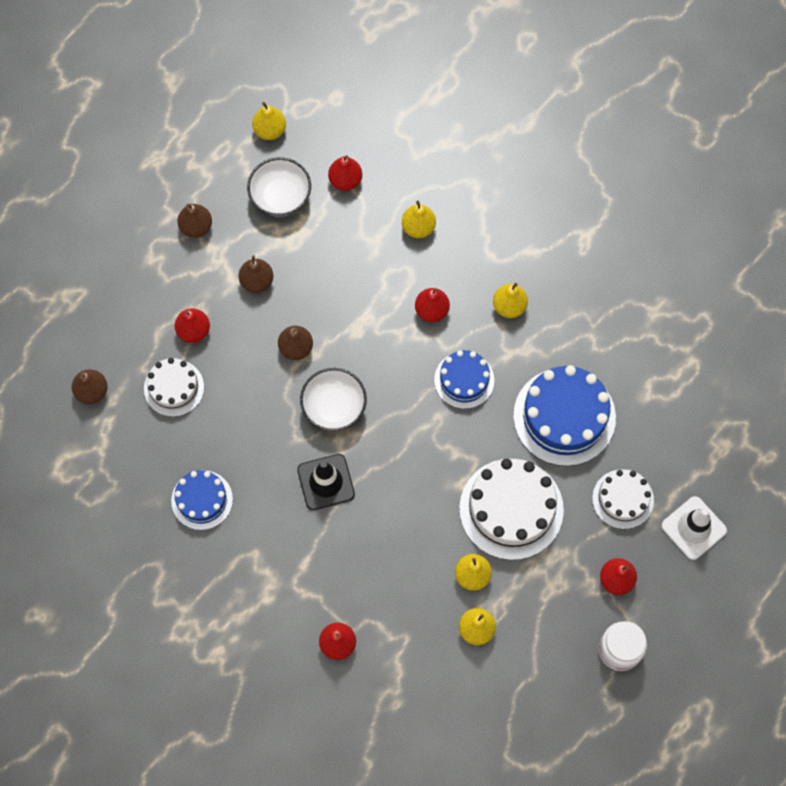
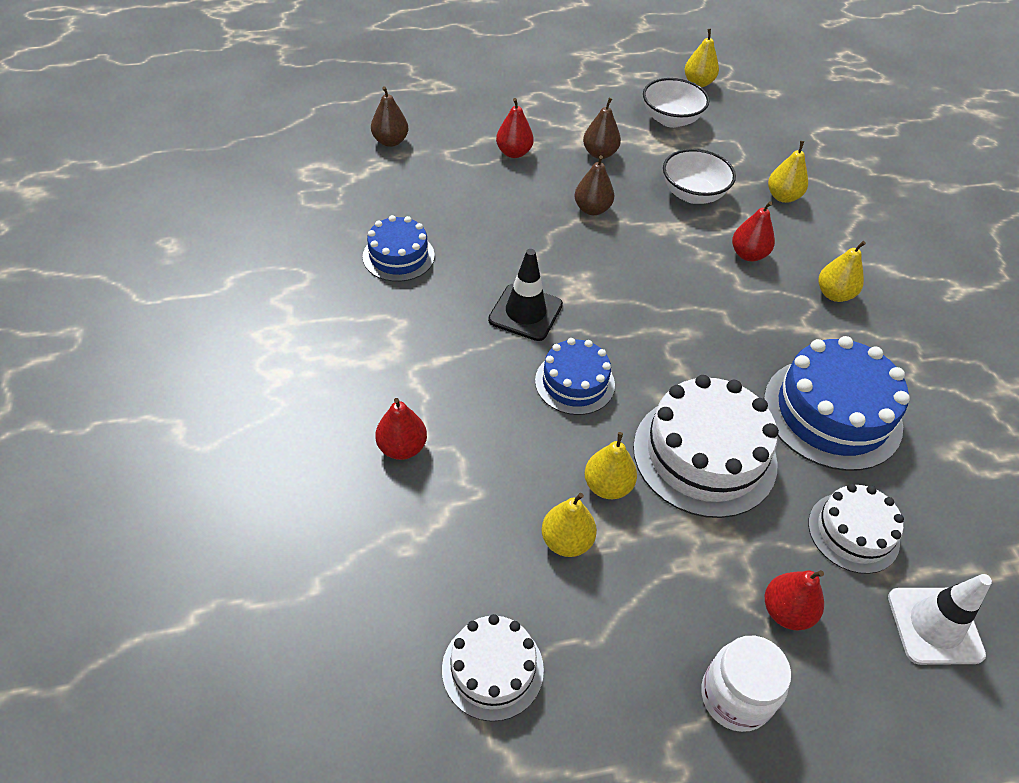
camera: 35 degrees right, 20 degrees down
white cake [144,358,204,417] -> white cake moved to [442,614,544,721]
brown pear [177,204,212,238] -> none
white bowl [300,368,367,431] -> white bowl moved to [663,149,736,204]
red pear [328,155,362,191] -> none
blue cake [434,350,494,409] -> blue cake moved to [535,338,615,415]

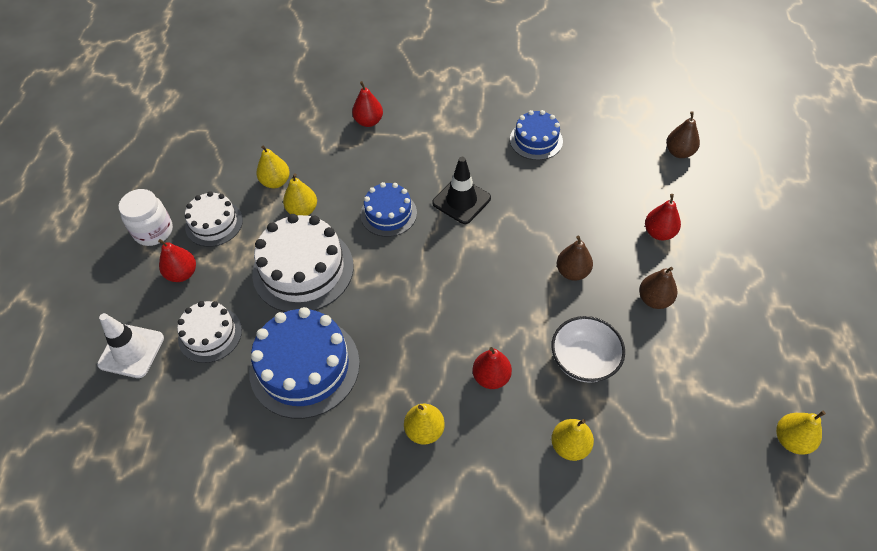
camera: 110 degrees right, 5 degrees up
white cake [442,614,544,721] -> white cake moved to [185,191,243,247]
white bowl [643,78,709,128] -> none

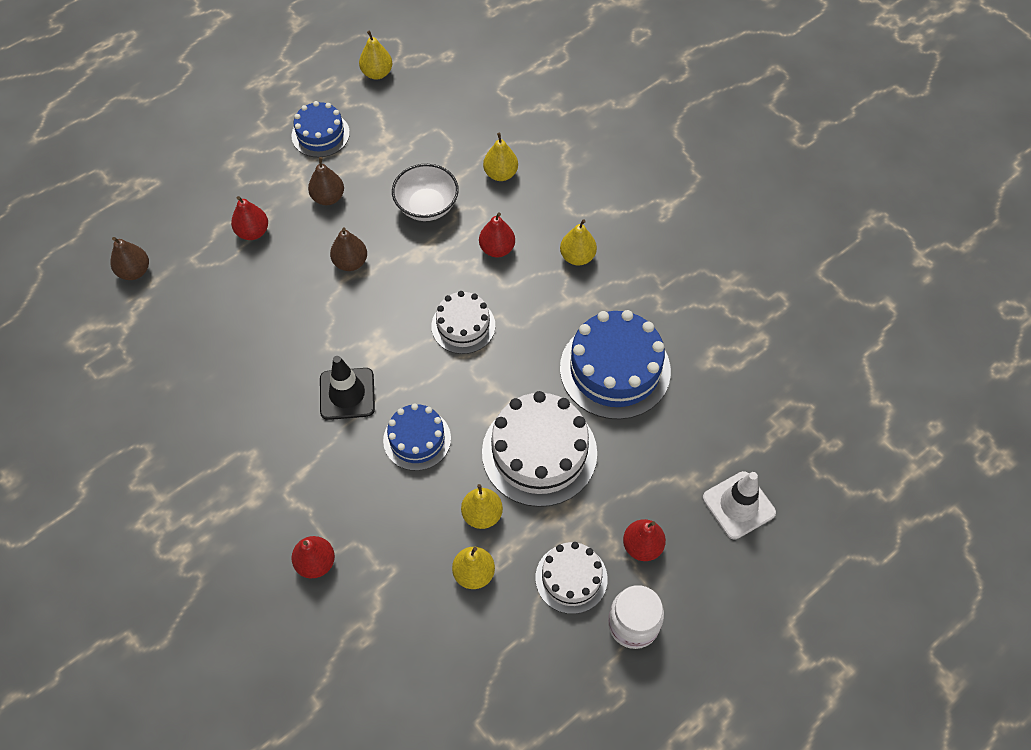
camera: 135 degrees left, 5 degrees up
white cake [177,301,242,363] -> white cake moved to [431,291,495,354]
blue cake [510,110,563,160] -> blue cake moved to [292,101,350,157]

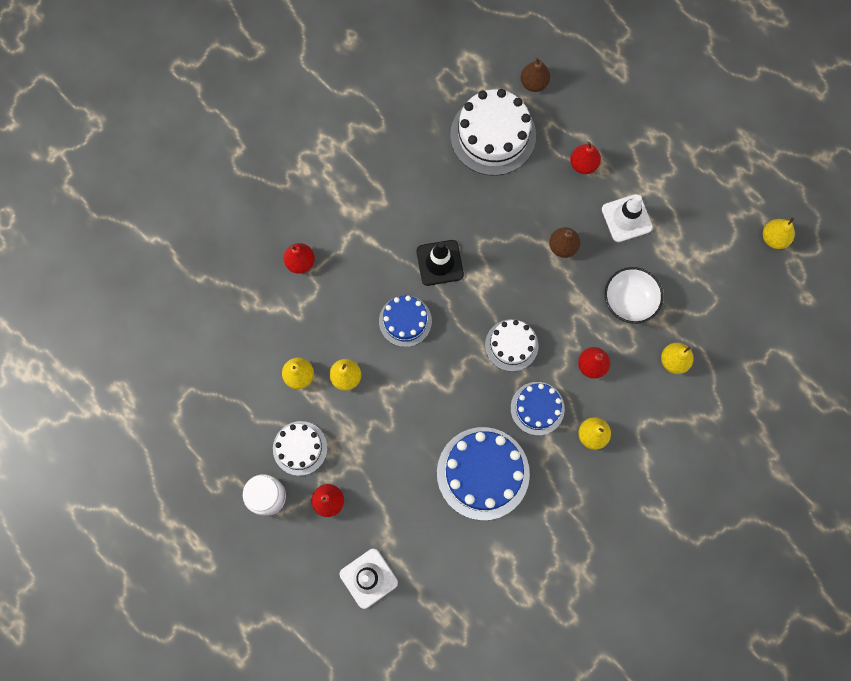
camera: 85 degrees right, 15 degrees up
blue cake [292,101,350,157] -> blue cake moved to [511,382,565,435]
brown pear [308,157,344,205] -> white traffic cone [602,194,653,242]
white cake [482,391,597,507] -> white cake moved to [450,89,536,176]

